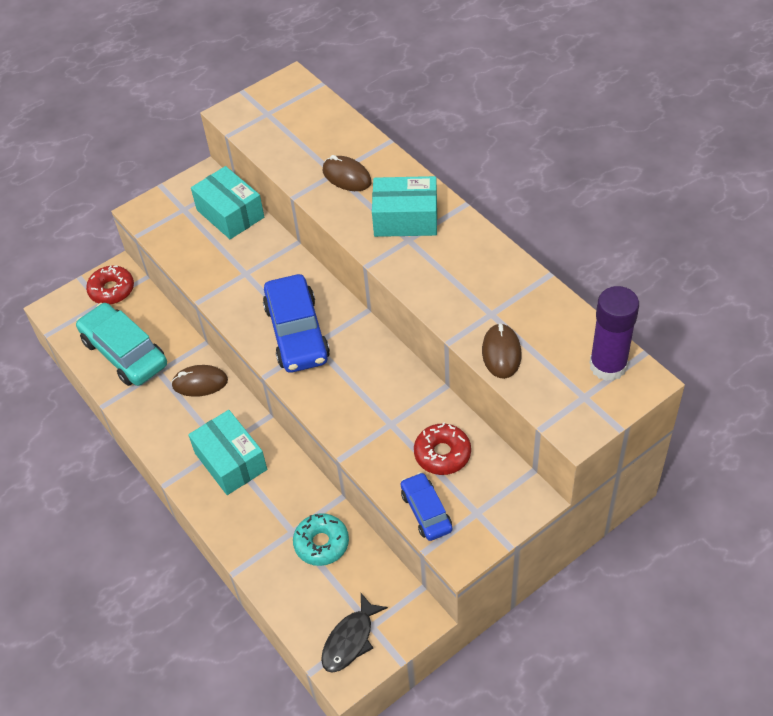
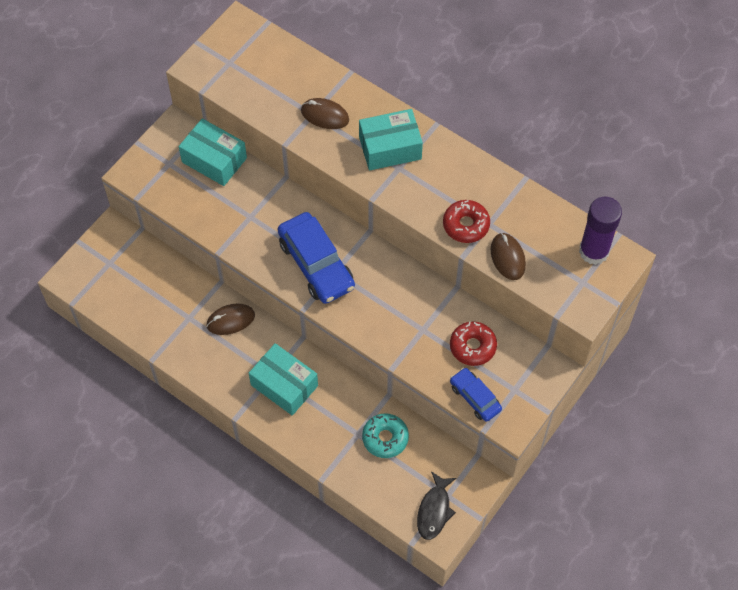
camera: 20 degrees left, 10 degrees up
turquoise car [76,303,167,386] -> none
red donut [86,265,134,305] -> red donut moved to [443,200,490,243]

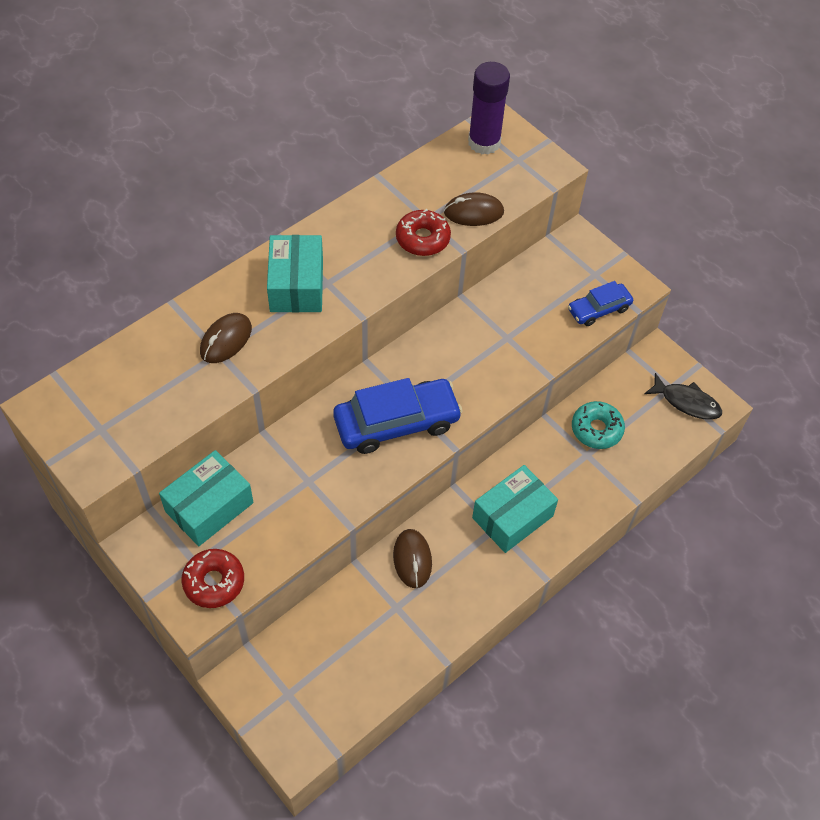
camera: 80 degrees left, 5 degrees down
red donut [450,322,497,366] -> red donut moved to [181,549,244,608]

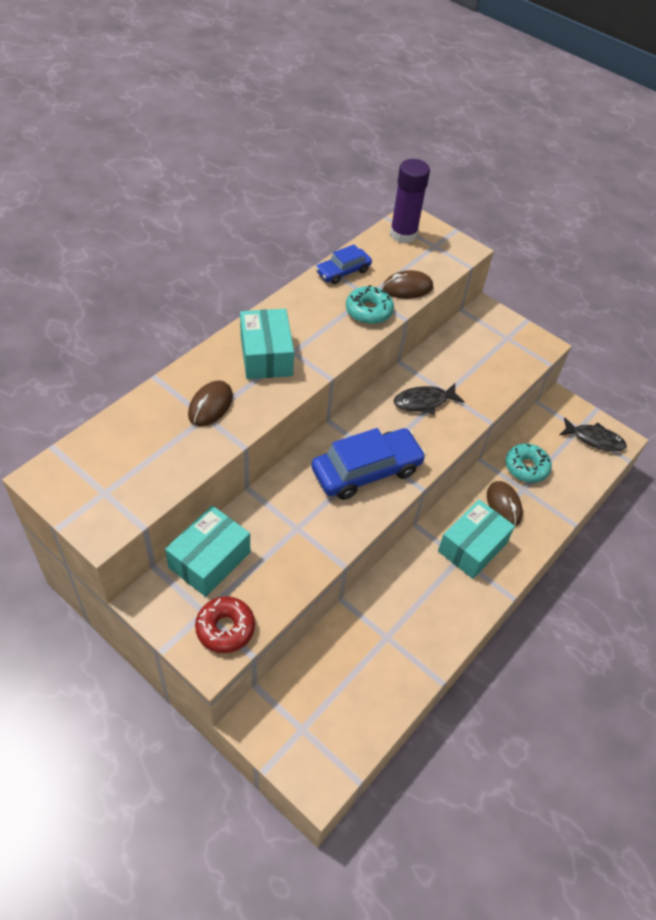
camera: 10 degrees left, 5 degrees down
brown mouse [393,529,432,588] -> brown mouse moved to [487,481,523,526]
red donut [396,209,451,256] -> turquoise donut [346,285,394,324]
blue car [568,281,633,326] -> blue car moved to [316,245,372,284]
none -> black fish [394,383,464,415]

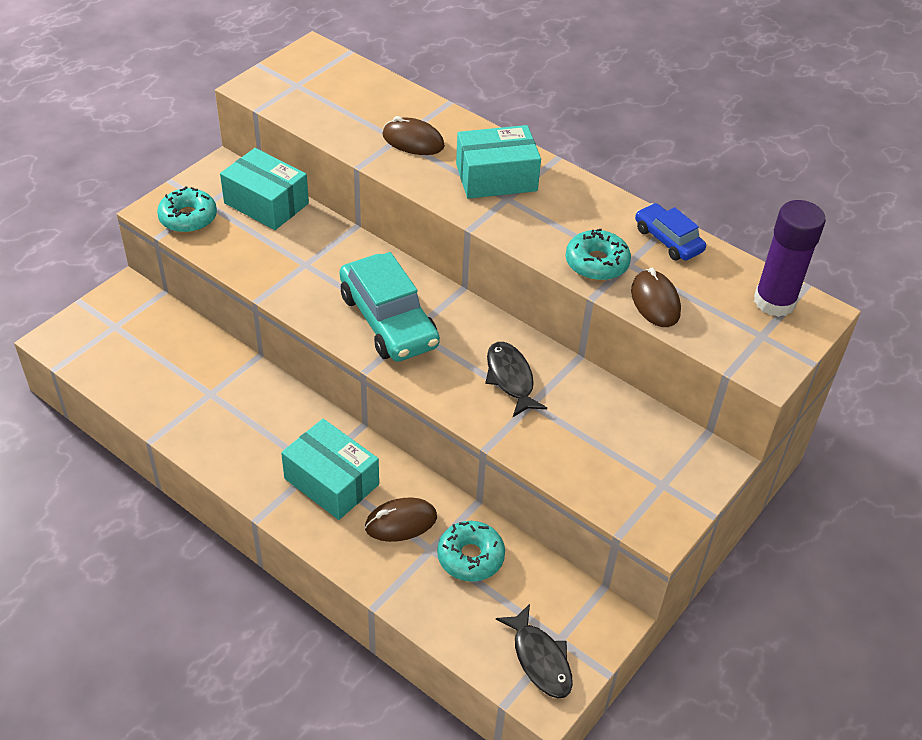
camera: 90 degrees right, 5 degrees down
red donut [195,596,255,653] -> turquoise donut [157,186,217,233]
blue car [311,428,426,500] -> turquoise car [339,252,440,362]
black fish [560,417,627,452] -> black fish turned 45 degrees counterclockwise [496,604,573,698]

